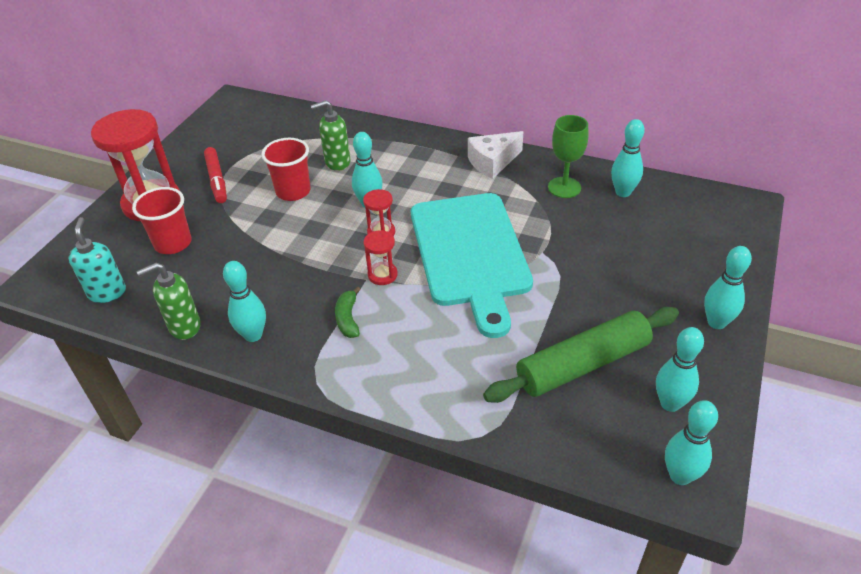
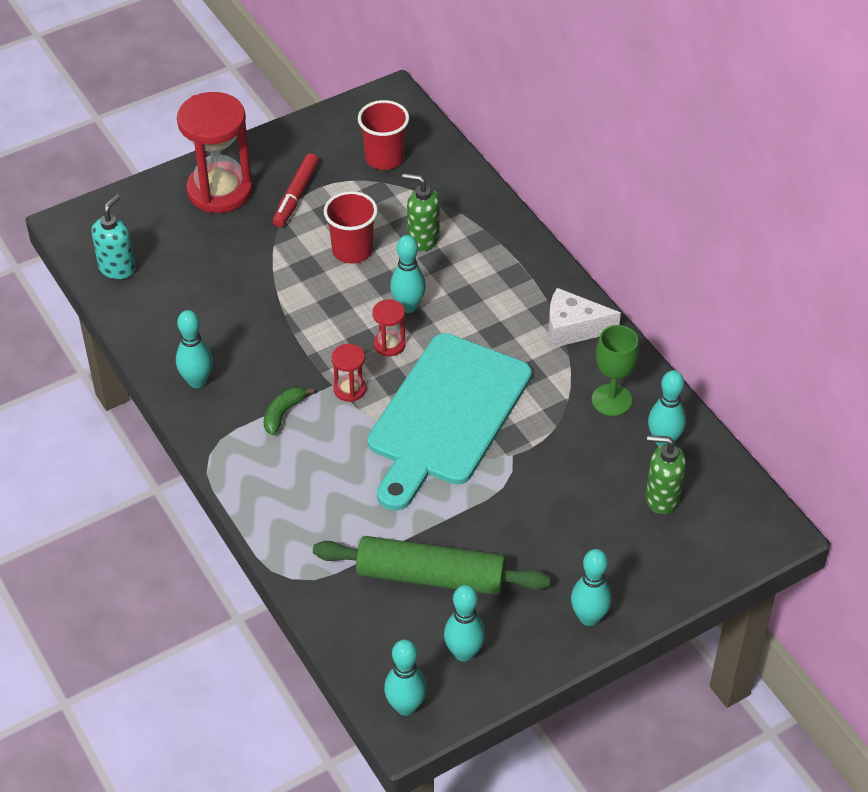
camera: 35 degrees right, 5 degrees up
red cup [132,187,192,254] -> red cup moved to [358,100,409,170]
green soap dispenser [137,263,201,340] -> green soap dispenser moved to [646,435,686,514]

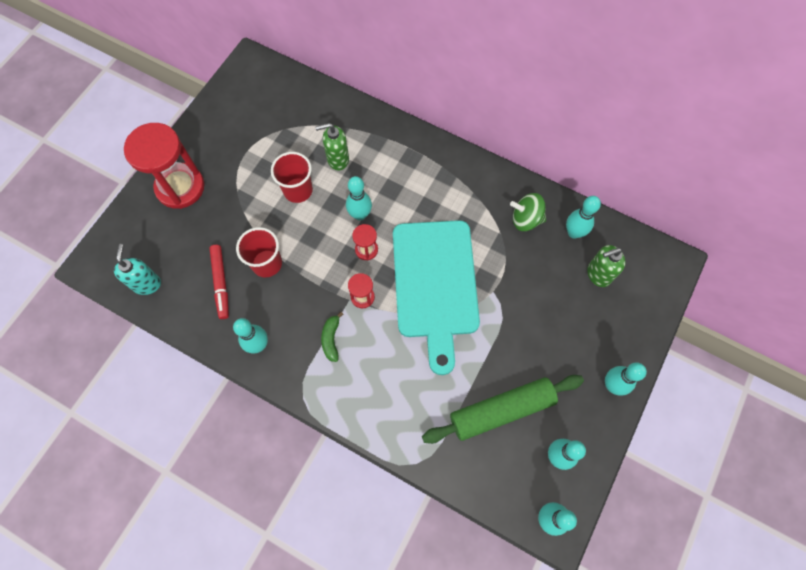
camera: 30 degrees left, 20 degrees up
red marker [273,153,319,227] -> red marker moved to [209,245,229,319]
red cup [358,100,409,170] -> red cup moved to [236,227,282,277]
white cheese [548,288,621,348] -> none
green goblet [592,325,639,416] -> green spinning top [510,193,546,231]

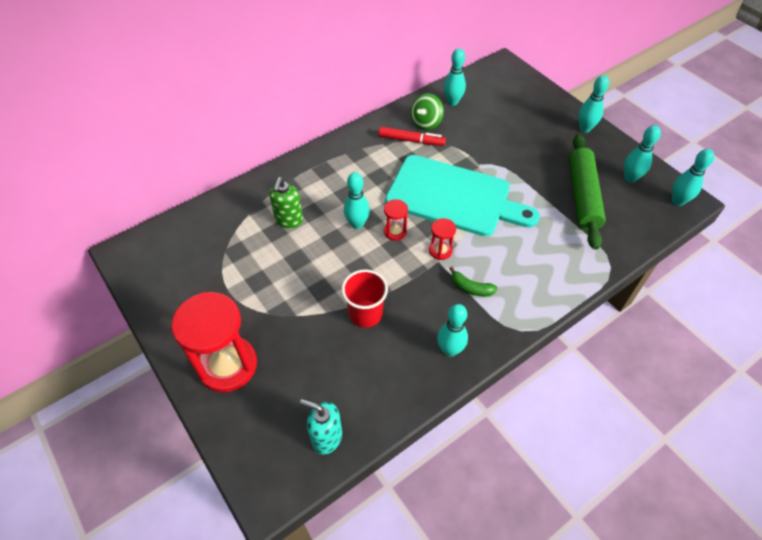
camera: 65 degrees left, 15 degrees down
red marker [209,245,229,319] -> red marker moved to [379,127,446,146]
red cup [271,152,313,203] -> none
green soap dispenser [587,245,625,287] -> none

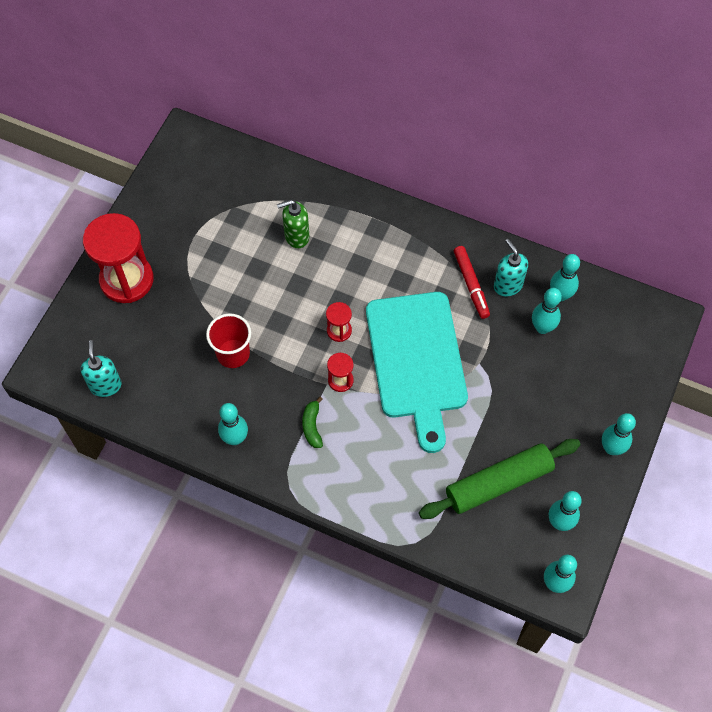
camera: 60 degrees right, 10 degrees up
turquoise bowling pin [344,172,370,229] -> turquoise bowling pin moved to [532,288,562,334]
green spinning top [410,93,444,130] -> turquoise soap dispenser [494,239,528,297]

